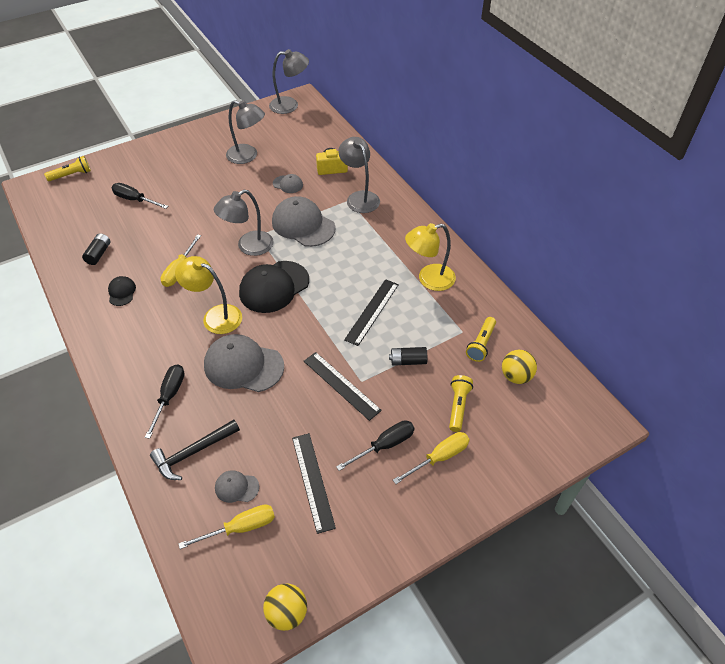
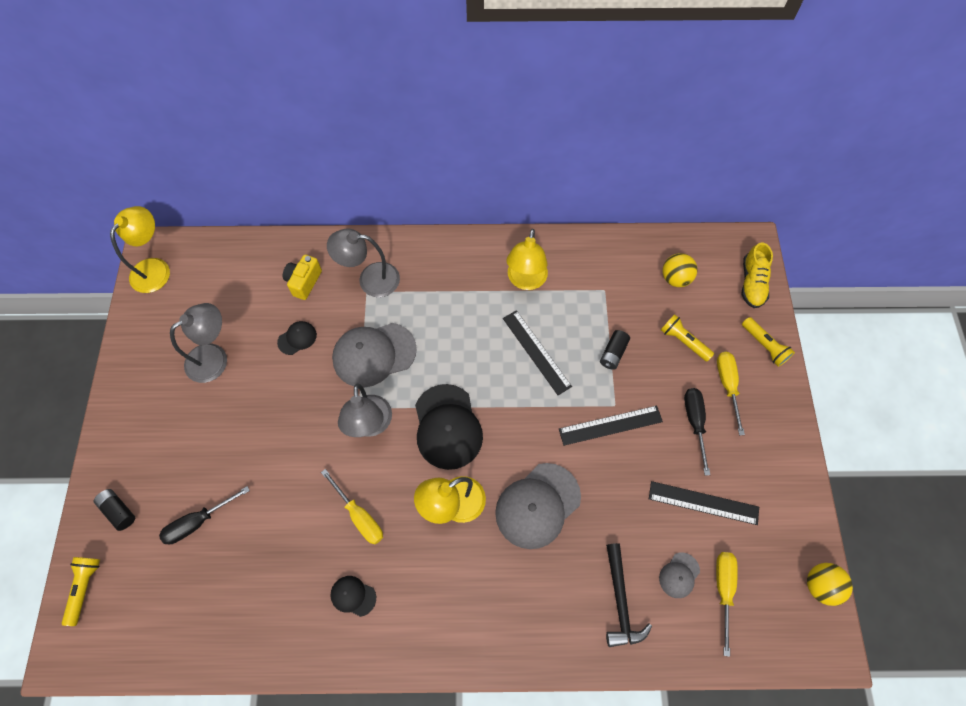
camera: 60 degrees left, 15 degrees up
black battery [82,233,110,265] -> black battery moved to [94,489,135,531]
black screwdriver [145,364,185,439] -> none
grey lamp [269,49,309,114] -> yellow lamp [110,206,170,293]
grey cap [273,174,303,193] -> black cap [277,321,317,355]
yellow flashlight [466,317,496,362] -> yellow flashlight moved to [742,317,795,367]
none -> yellow shoe [742,242,773,308]

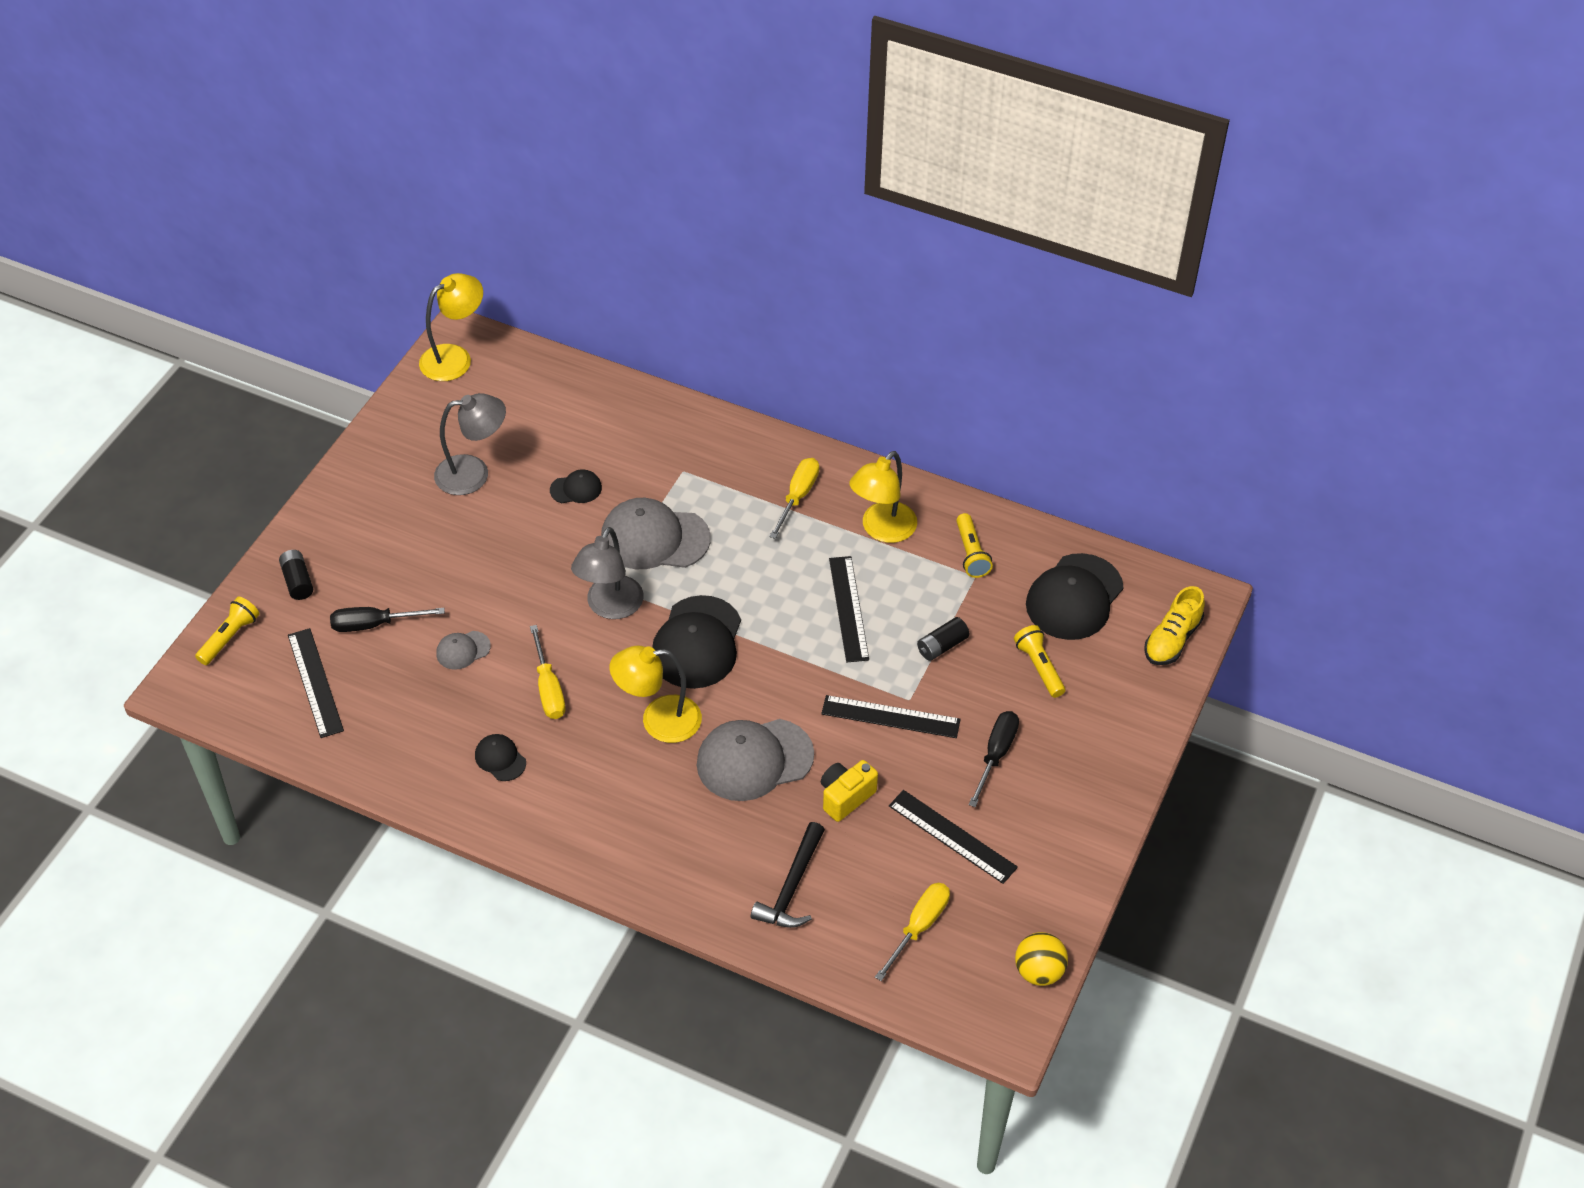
camera: 25 degrees right, 15 degrees down
yellow camera [283,255,322,300] -> yellow camera moved to [821,760,878,822]
grey lamp [327,229,400,297] -> none
grey cap [659,552,700,598] -> grey cap moved to [436,631,491,670]
yellow ball [662,253,698,287] -> black cap [1026,553,1124,640]
yellow screwdriver [717,352,745,435] -> yellow screwdriver moved to [769,458,819,539]
yellow flashlight [742,317,795,367] -> yellow flashlight moved to [956,513,993,578]
none -> black ruler [288,628,344,738]

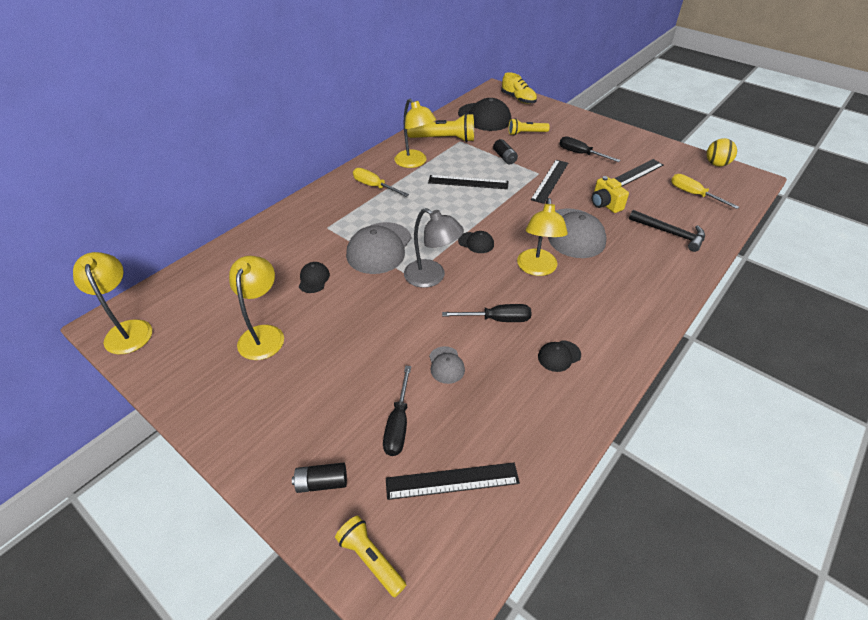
camera: 75 degrees left, 5 degrees down
grey lamp [434,393,506,495] -> yellow lamp [229,256,284,360]
yellow screwdriver [530,625,565,719] -> black screwdriver [442,304,531,322]
black cap [652,595,741,689] -> black cap [458,231,494,253], size x0.48
yellow flashlight [956,513,993,578] -> yellow flashlight [407,113,474,142], size x1.65

